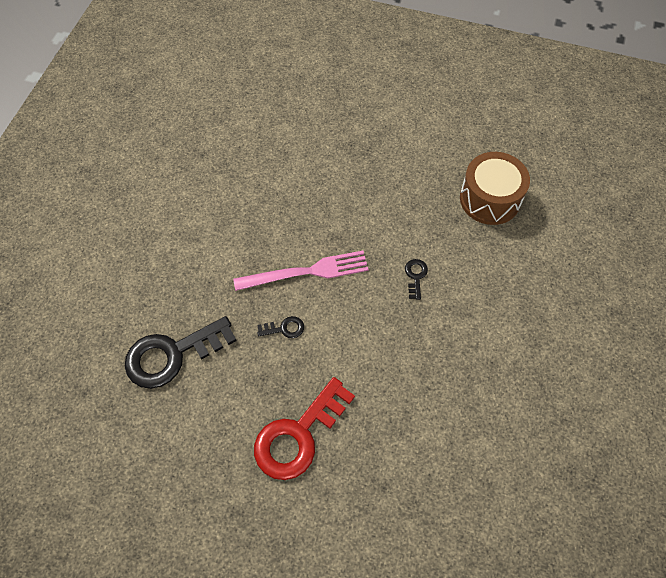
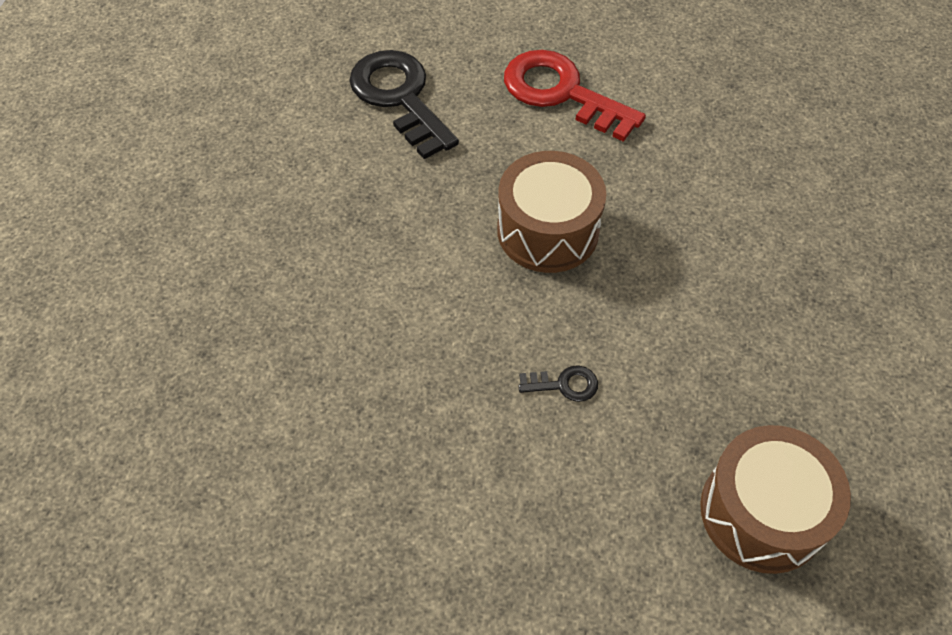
camera: 85 degrees right, 5 degrees down
pink fork [233,251,369,291] -> brown drum [497,151,606,273]
red key [254,377,355,480] -> red key moved to [504,50,646,142]
black key [257,316,304,338] -> none

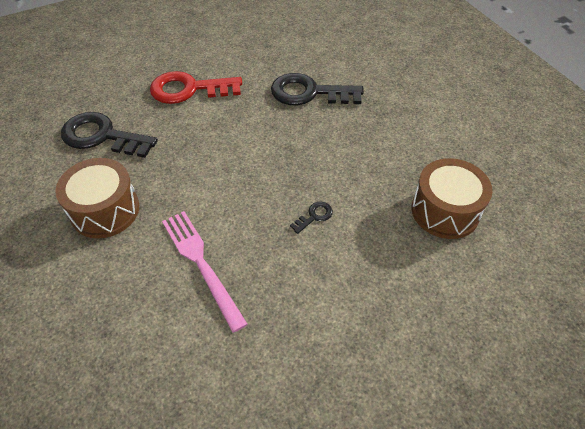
camera: 40 degrees left, 5 degrees down
brown drum [497,151,606,273] -> brown drum moved to [55,158,139,238]
none -> pink fork [162,211,248,333]
none -> black key [271,73,364,105]

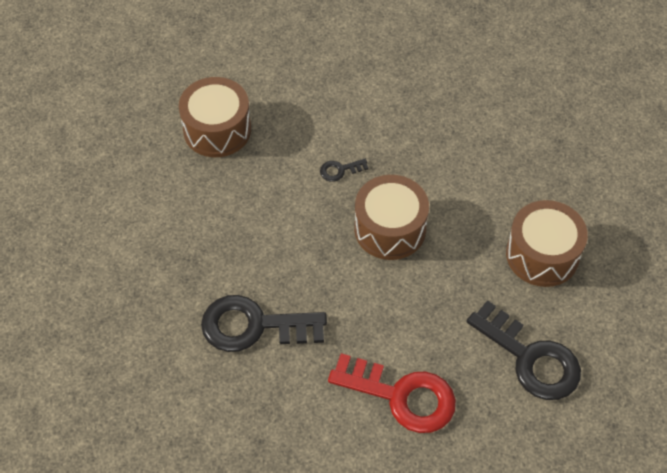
camera: 155 degrees left, 5 degrees up
pink fork [162,211,248,333] -> none
black key [271,73,364,105] -> black key turned 150 degrees clockwise [201,295,327,352]
none -> brown drum [354,175,429,260]

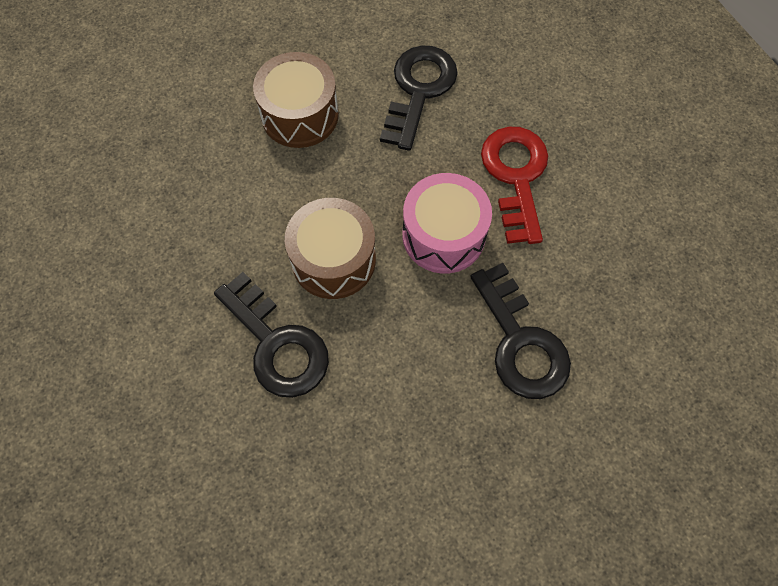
camera: 115 degrees left, 10 degrees up
brown drum [179,77,251,157] -> none
black key [320,159,369,182] -> black key [214,272,329,398], size x2.34
none -> pink drum [402,173,492,274]

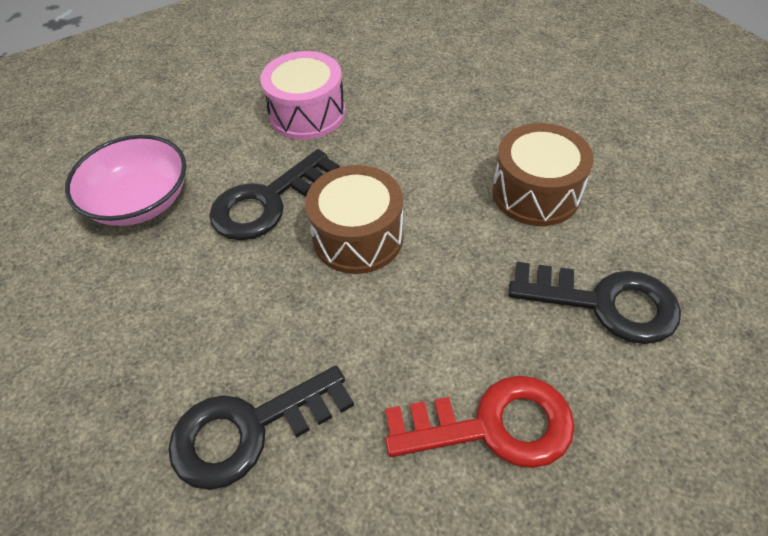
camera: 90 degrees right, 15 degrees down
pink drum [402,173,492,274] -> pink drum moved to [260,51,345,140]
none -> pink bowl [65,135,187,226]

